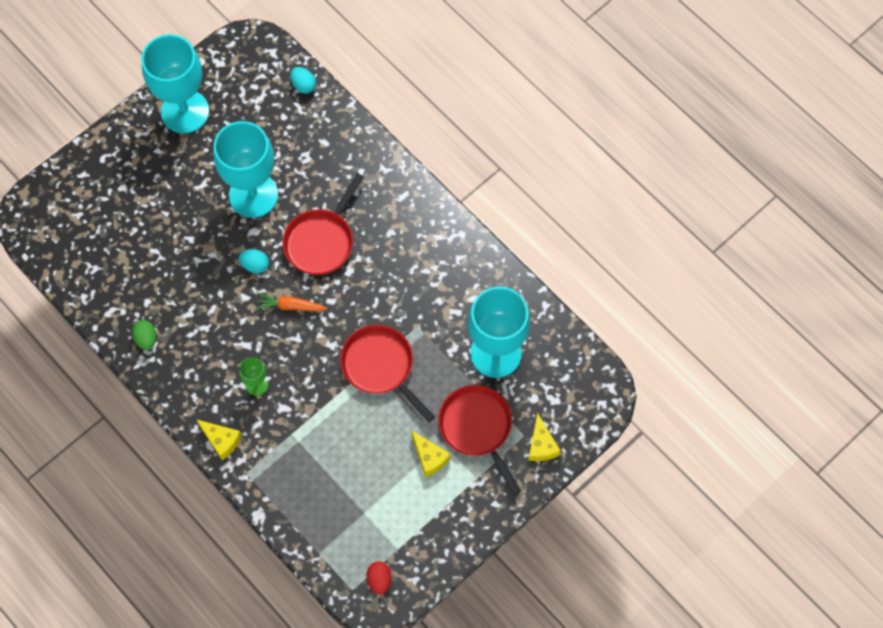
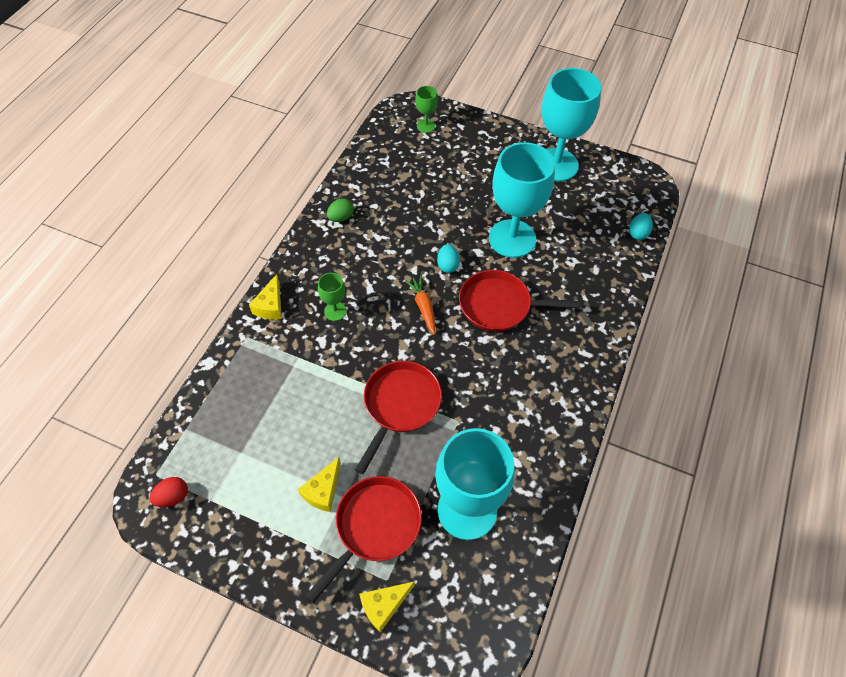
camera: 65 degrees right, 10 degrees down
none -> green goblet [415,86,438,133]

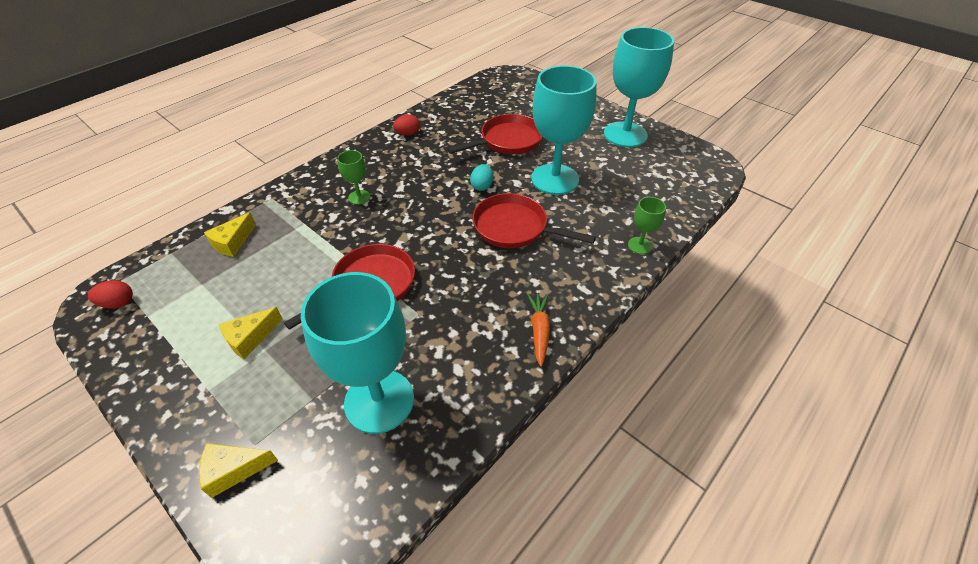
camera: 20 degrees right, 10 degrees down
yellow cheese [249,274,282,320] -> yellow cheese moved to [204,212,256,257]
red pan [306,476,422,603] -> red pan moved to [447,114,543,154]
green egg [327,198,354,222] -> red egg [393,114,420,136]
orange carrot [405,275,435,335] -> orange carrot moved to [527,294,550,367]
green goblet [415,86,438,133] -> green goblet moved to [628,197,666,254]
turquoise egg [629,213,653,240] -> none

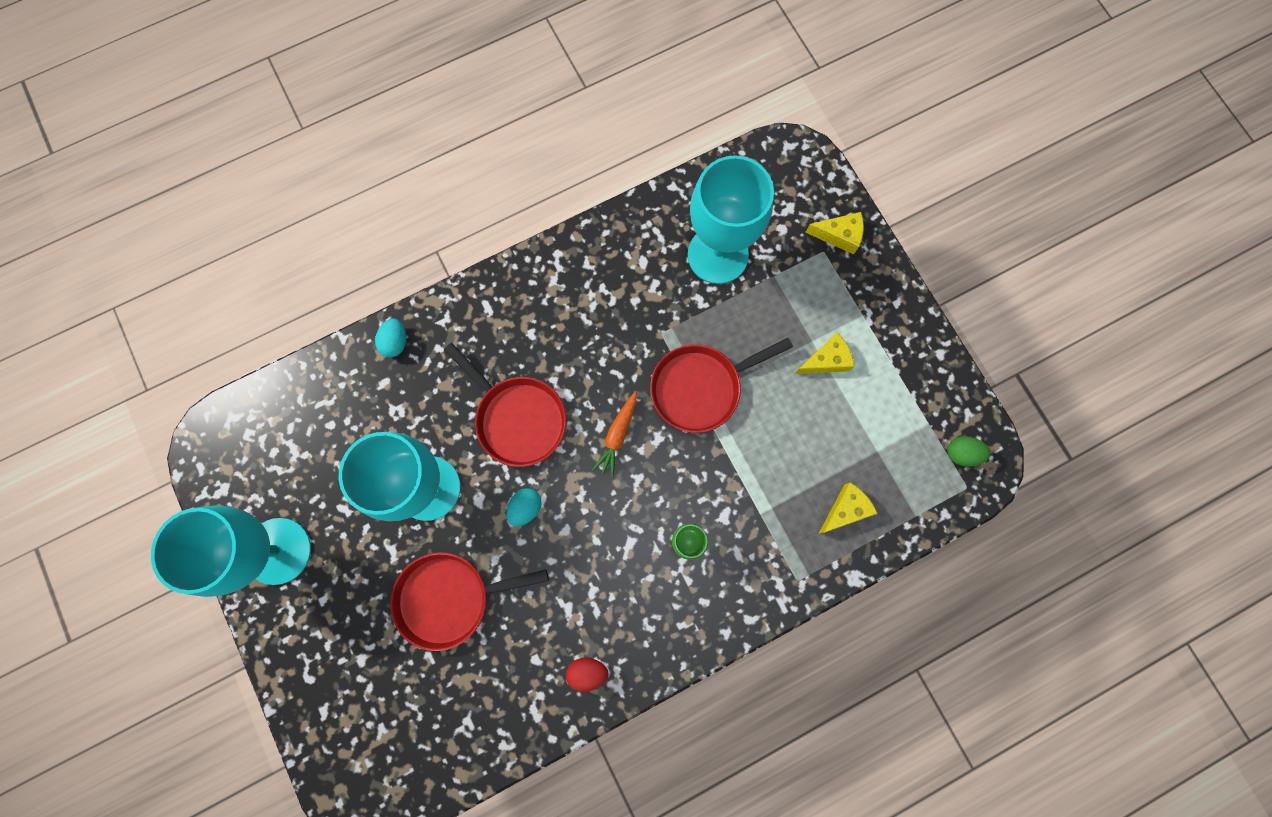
camera: 160 degrees left, 30 degrees up
red egg [88,280,133,309] -> green egg [947,436,991,467]
orange carrot [527,294,550,367] -> orange carrot moved to [592,391,637,478]
green goblet [628,197,666,254] -> turquoise egg [375,318,406,357]

